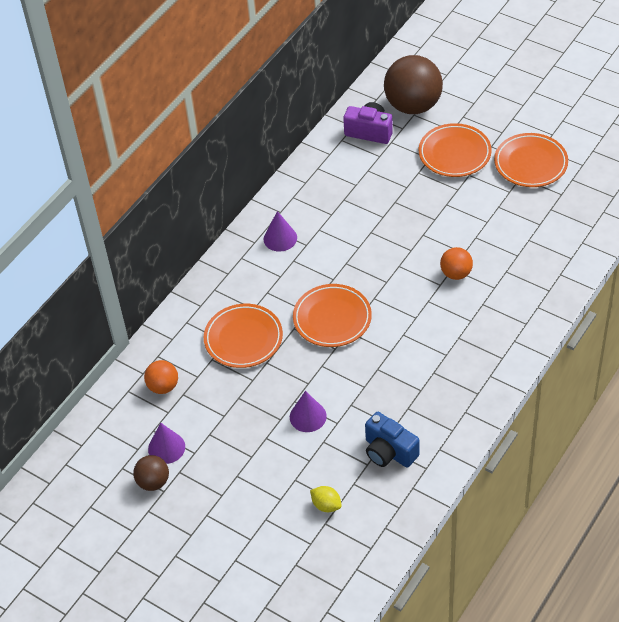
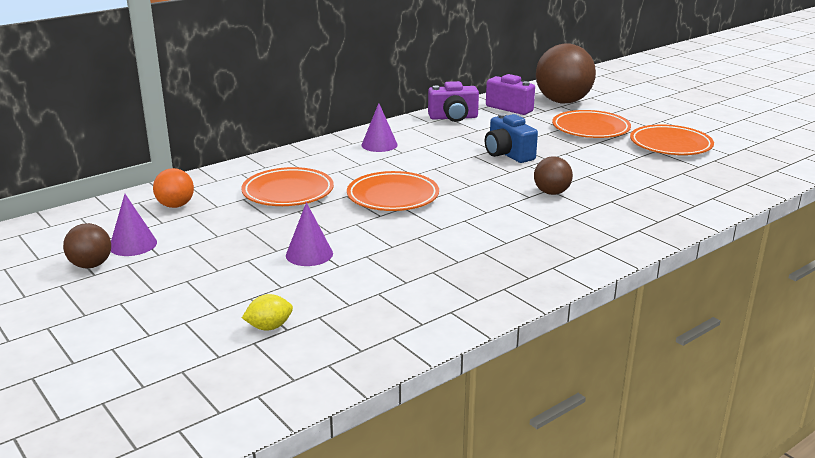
camera: 15 degrees right, 25 degrees down
yellow lemon [310,486,342,512] -> yellow lemon turned 75 degrees counterclockwise [242,294,293,330]
blue camera [365,412,420,467] -> blue camera moved to [485,113,538,163]
orange ball [440,247,473,280] -> brown ball [534,156,573,195]
none -> purple camera [428,81,479,122]

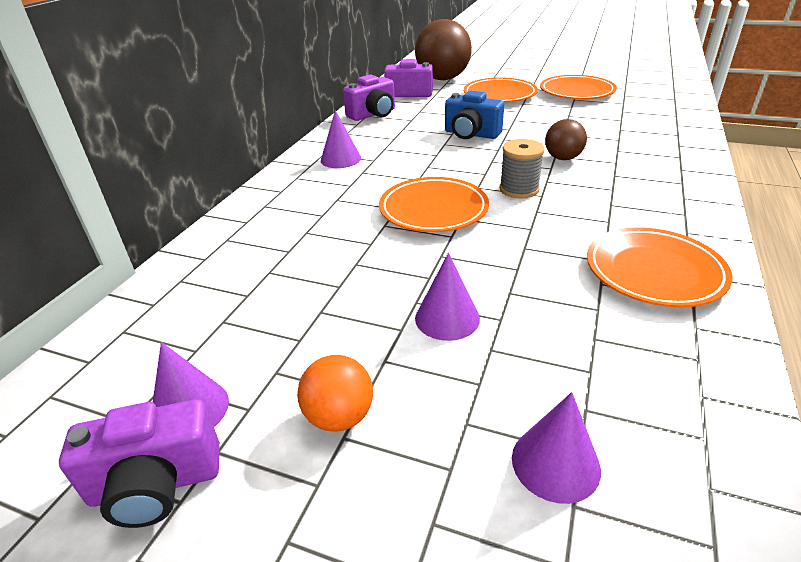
camera: 30 degrees left, 10 degrees up
brown ball [63,223,111,268] -> purple camera [59,399,220,528]
orange ball [153,168,194,208] -> orange ball moved to [297,355,373,432]
orange plate [241,167,334,206] -> orange plate moved to [587,227,732,307]
yellow lemon [242,294,293,330] -> purple cone [512,392,601,504]
none -> grey spool [499,139,545,198]

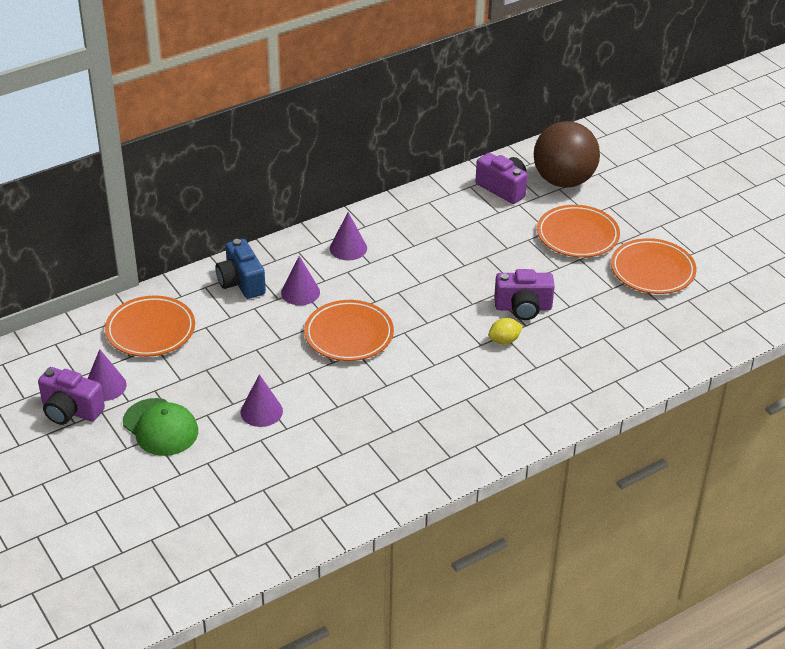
camera: 35 degrees right, 5 degrees up
orange ball [297,355,373,432] -> green cap [123,398,198,456]
purple camera [343,75,395,121] -> purple camera moved to [494,269,555,320]
blue camera [445,91,504,139] -> blue camera moved to [216,239,266,299]
grey spool [499,139,545,198] -> none
purple cone [512,392,601,504] -> purple cone moved to [281,256,320,305]
brown ball [545,119,587,160] -> yellow lemon [488,318,523,344]
orange plate [587,227,732,307] -> orange plate moved to [105,296,195,357]

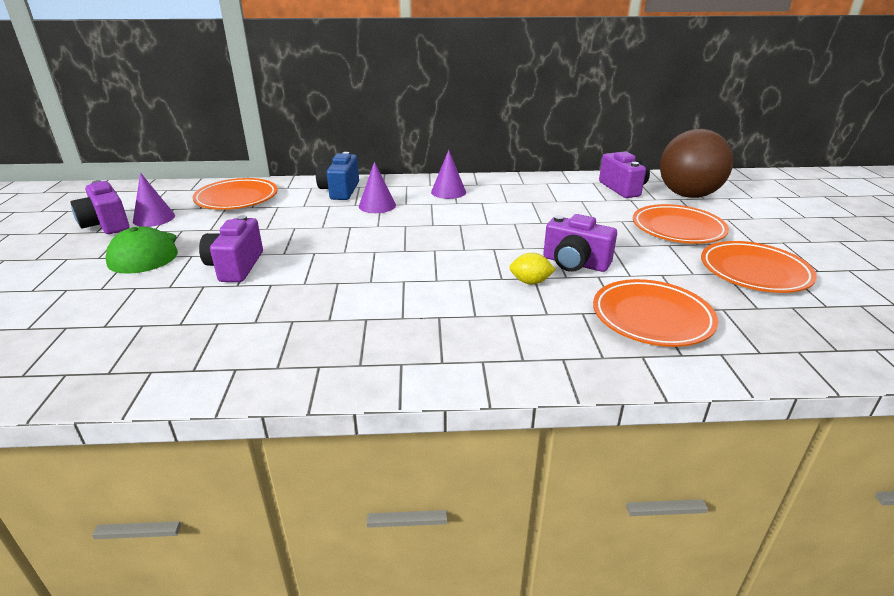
camera: 30 degrees right, 10 degrees down
purple cone [241,374,283,427] -> purple camera [199,215,263,282]
orange plate [304,300,394,361] -> orange plate moved to [593,279,718,347]

